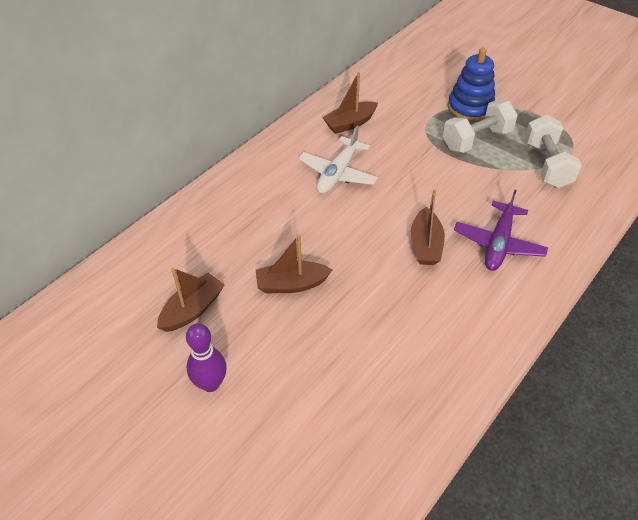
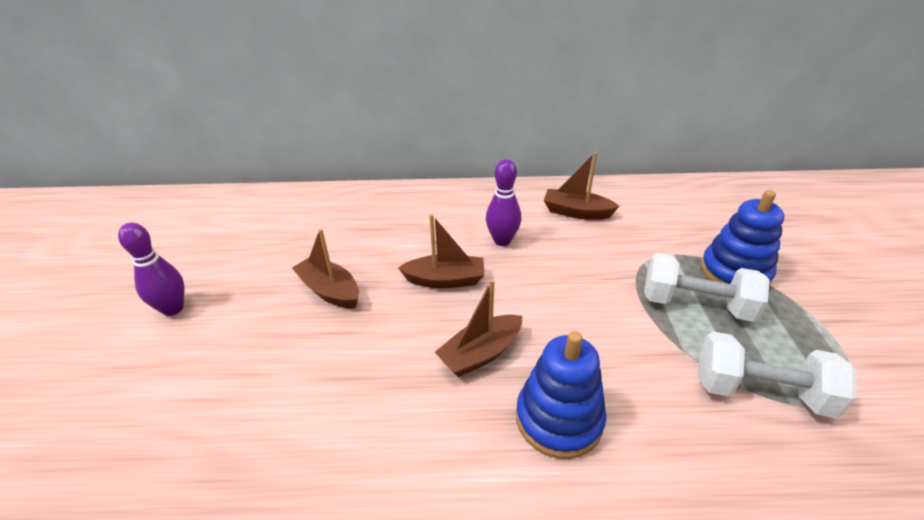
camera: 50 degrees right, 10 degrees down
brown boat [157,268,225,332] -> brown boat moved to [398,214,484,288]
white plane [298,126,378,194] -> purple bowling pin [486,159,521,246]
purple plane [454,190,548,271] -> blue stacking toy [516,331,606,459]
white dumbbell [525,115,582,188] -> white dumbbell turned 60 degrees clockwise [698,331,857,419]

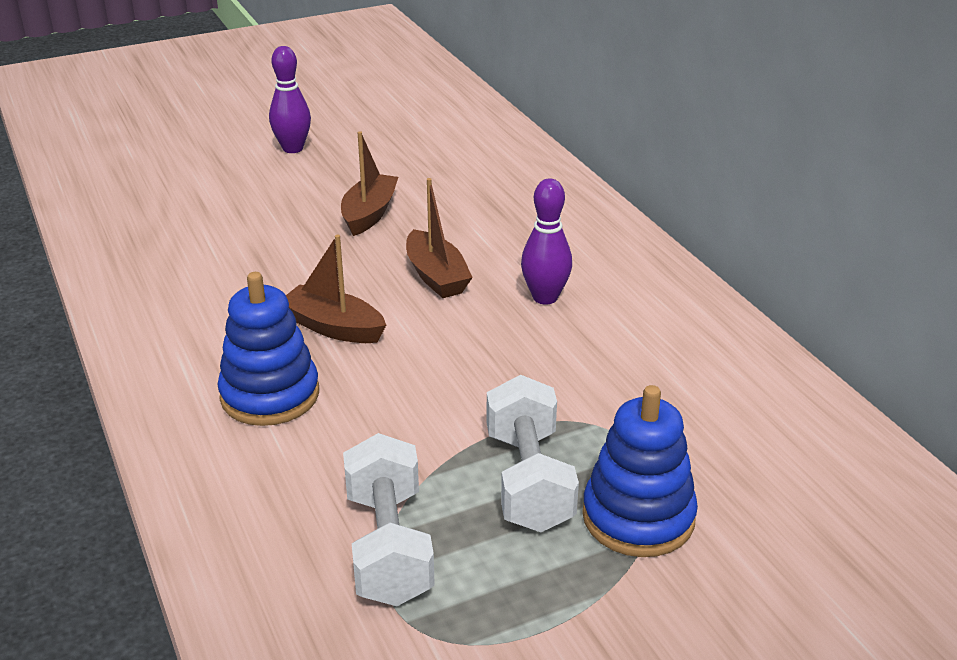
camera: 65 degrees right, 5 degrees down
brown boat [544,152,620,220] -> none

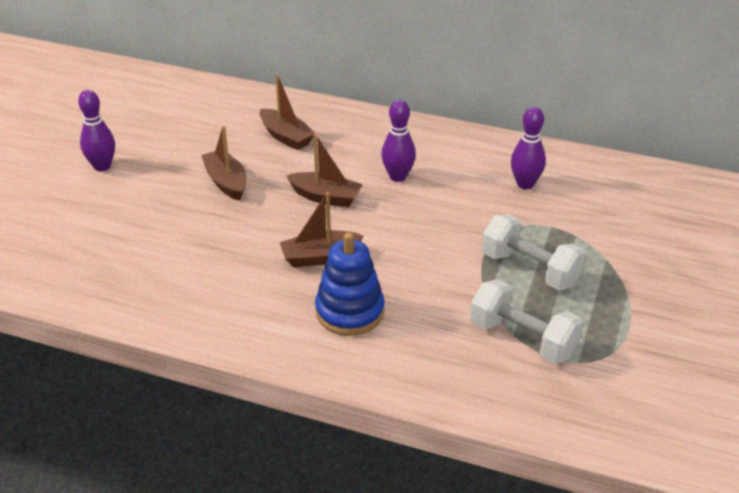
camera: 45 degrees left, 5 degrees up
blue stacking toy [582,385,698,557] -> none
none -> brown boat [260,74,316,150]
none -> purple bowling pin [511,107,546,189]

